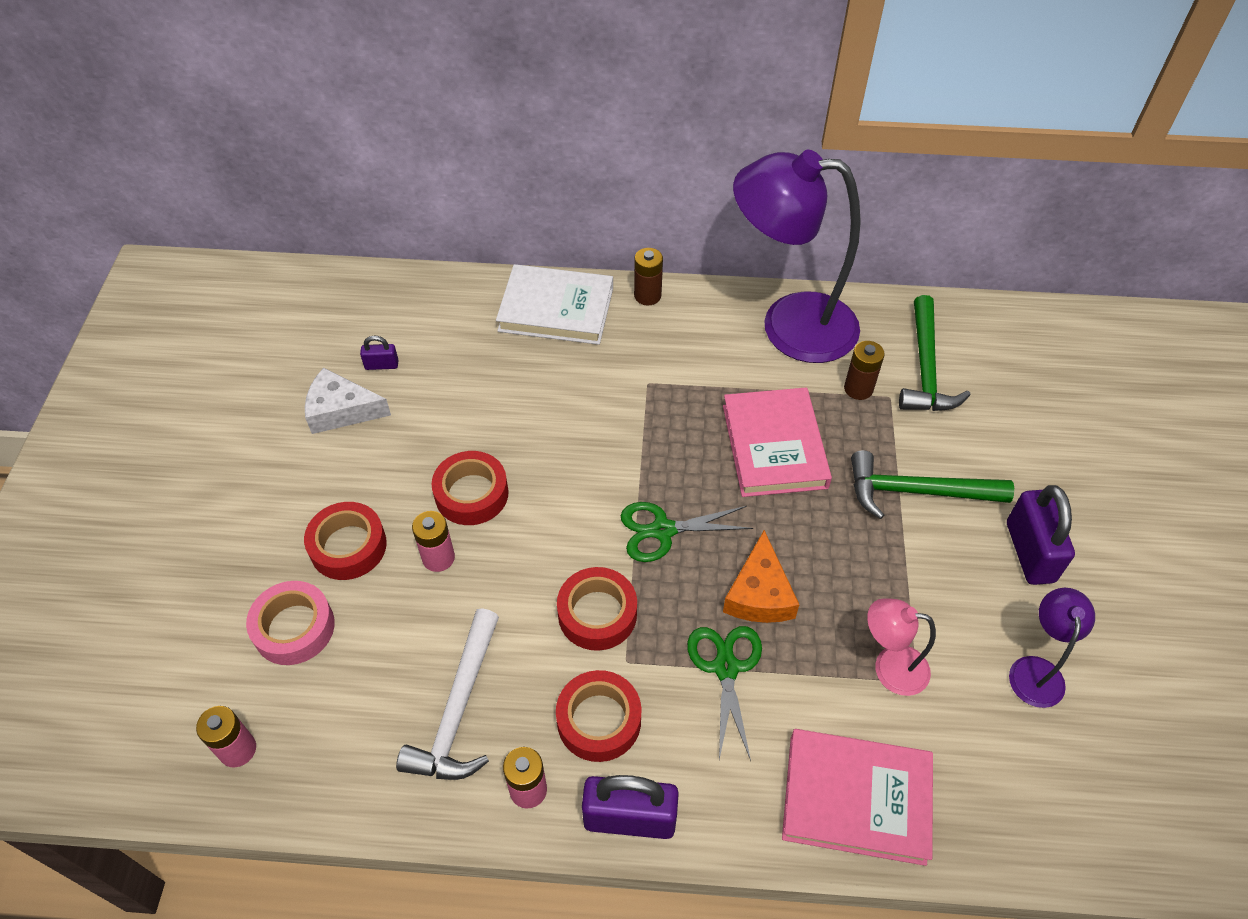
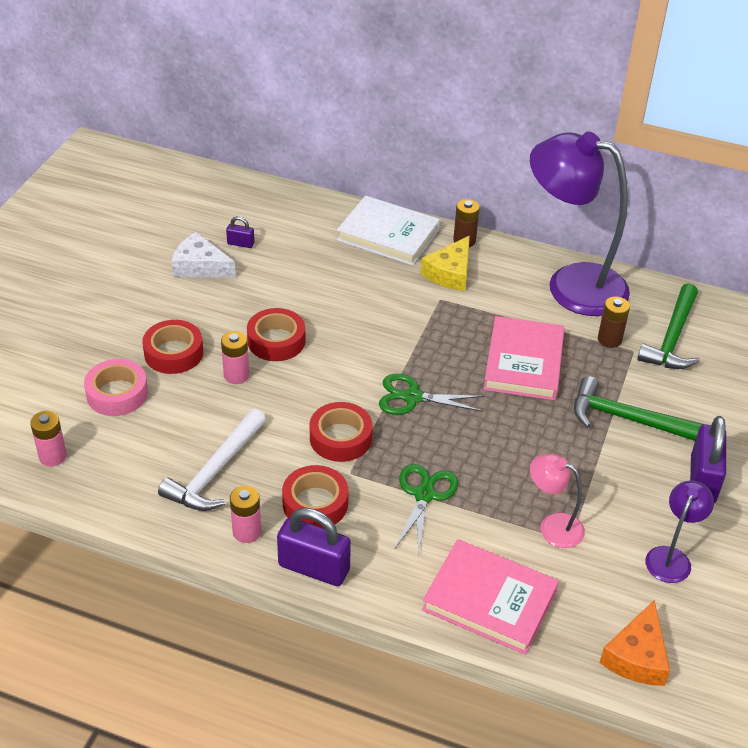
camera: 15 degrees right, 10 degrees down
orange cheese [723,530,800,623] -> orange cheese moved to [599,600,670,686]
none -> yellow cheese [421,236,470,291]

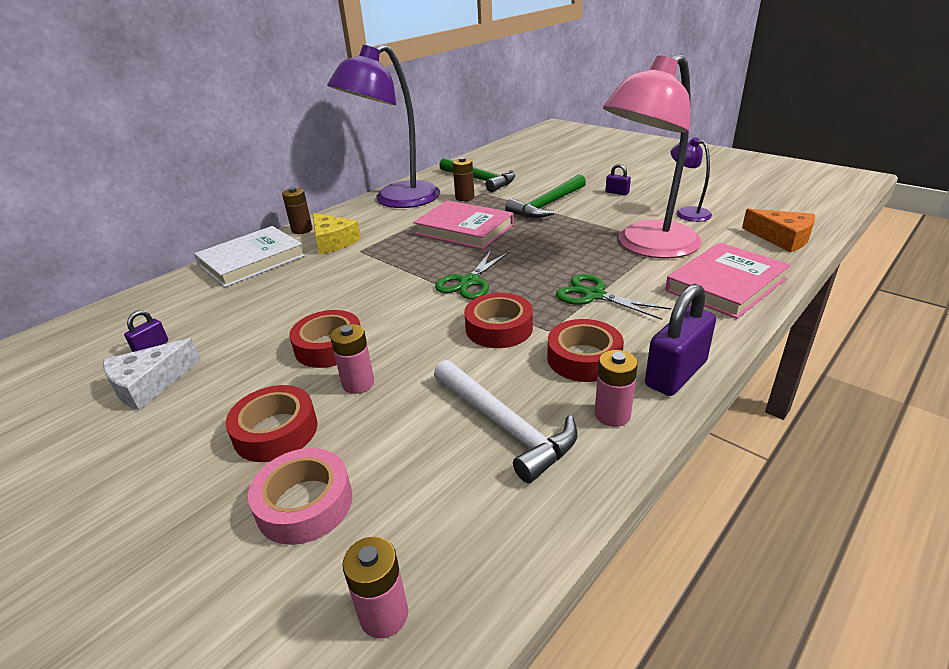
camera: 65 degrees left, 10 degrees down
pink lamp [530,454,585,548] -> pink lamp [603,54,701,259], size x2.17
purple padlock [690,416,726,503] -> purple padlock [605,164,631,195], size x0.49

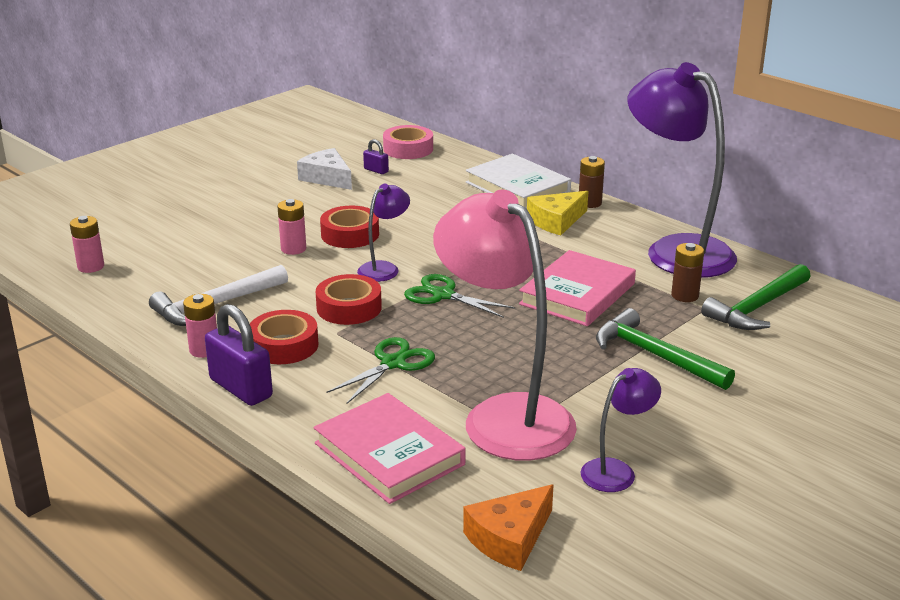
camera: 90 degrees right, 5 degrees down
red tape [226,385,317,462] -> none
pink tape [248,448,352,545] -> pink tape moved to [383,125,433,159]
purple padlock [605,164,631,195] -> none
none -> purple lamp [357,184,410,282]

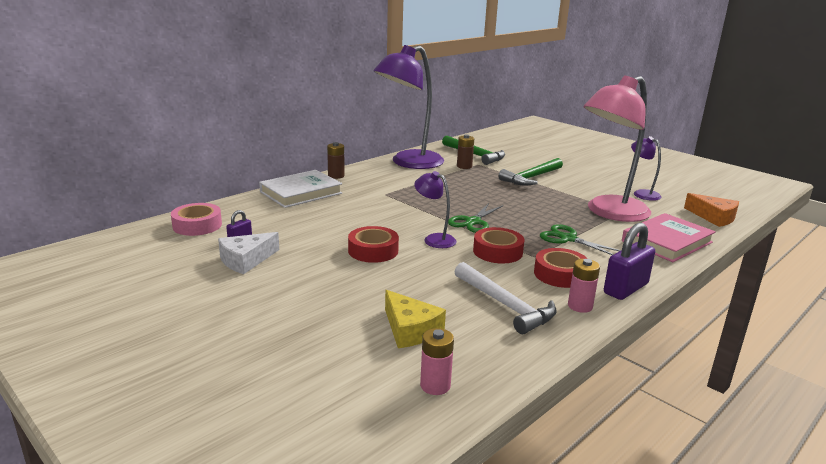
camera: 90 degrees left, 5 degrees down
pink battery [277,199,306,255] -> none
pink book [519,250,636,326] -> none
yellow cheese [527,191,588,235] -> yellow cheese moved to [385,290,446,348]

